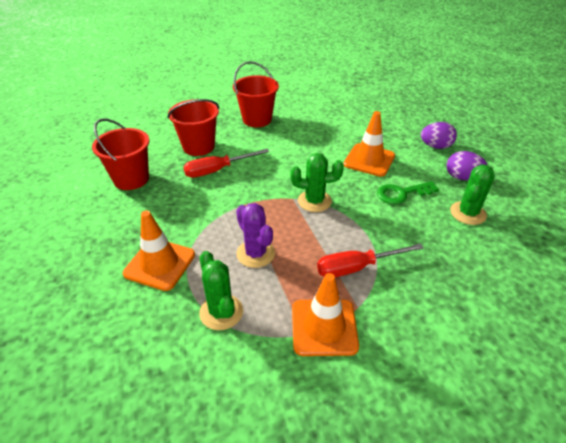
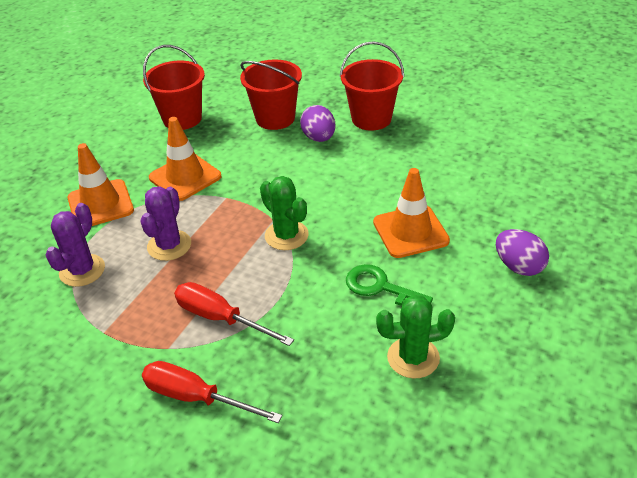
camera: 50 degrees right, 0 degrees up
red screwdriver [183,149,269,178] -> red screwdriver moved to [142,361,282,423]
green cactus [199,251,243,330] -> purple cactus [46,203,105,287]
orange traffic cone [292,273,359,356] -> orange traffic cone moved to [149,117,222,201]
purple egg [447,151,487,180] -> purple egg moved to [300,105,335,142]

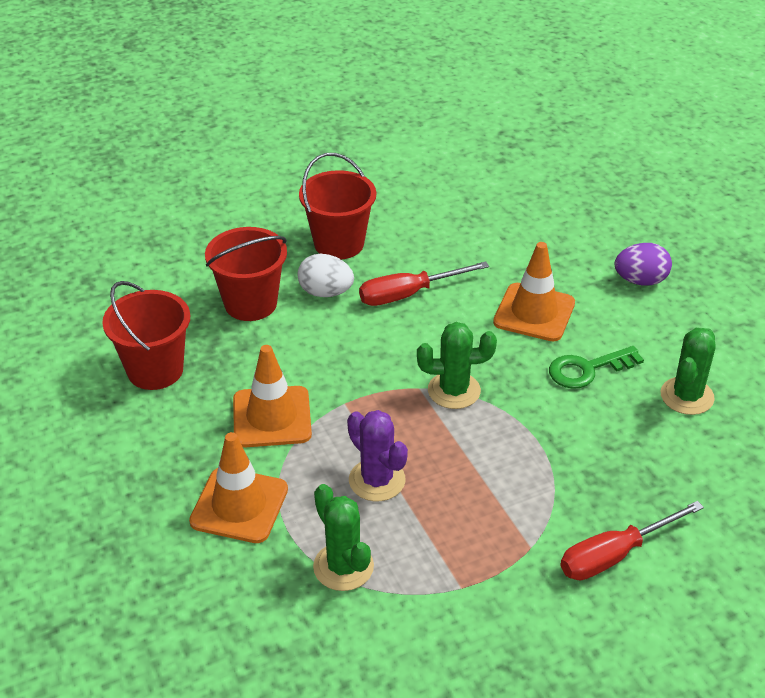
camera: 55 degrees left, 0 degrees up
purple cactus [46,203,105,287] -> green cactus [313,484,374,591]
red screwdriver [174,282,294,346] -> red screwdriver moved to [359,261,489,306]
purple egg [300,105,335,142] -> white egg [297,254,354,297]

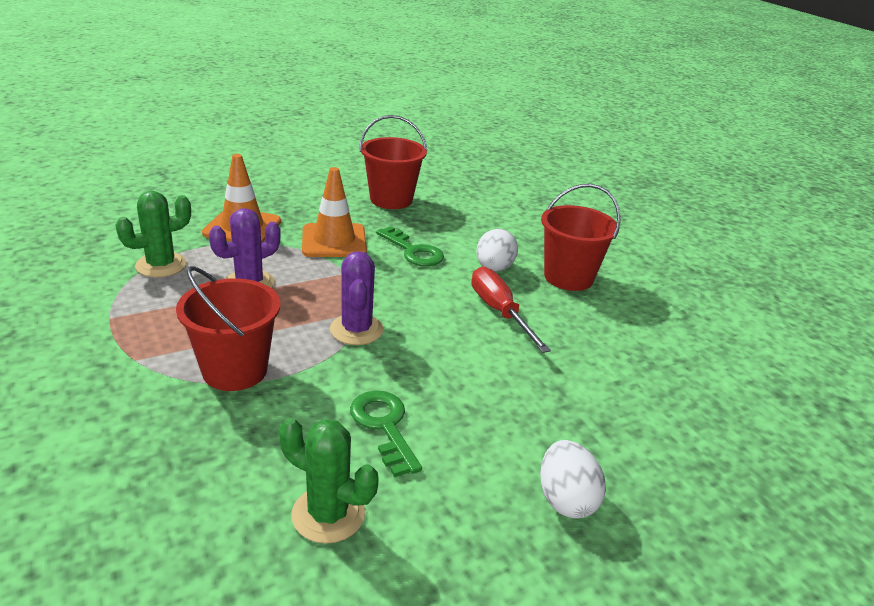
camera: 85 degrees right, 10 degrees down
red bucket [205,227,287,321] -> red bucket moved to [176,266,280,391]
green cactus [417,322,497,409] -> purple cactus [330,251,384,345]
orange traffic cone [493,242,575,342] -> none
red screwdriver [561,501,704,580] -> none
purple egg [615,243,672,285] -> white egg [540,440,606,519]
none -> green key [376,226,444,266]

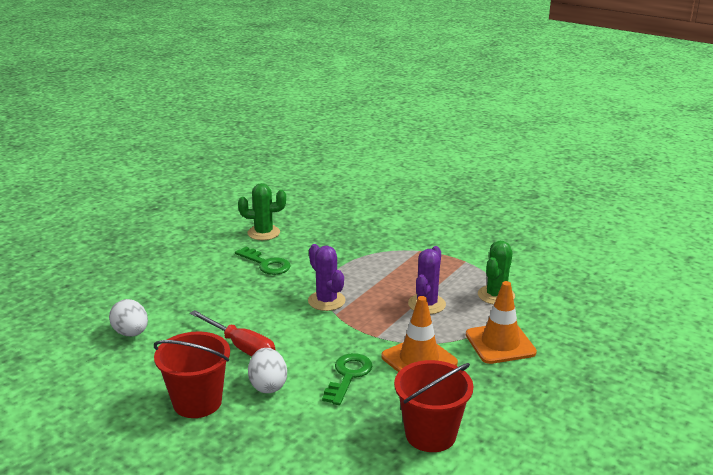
camera: 155 degrees right, 5 degrees down
red bucket [176,266,280,391] -> none
green key [376,226,444,266] -> green key turned 90 degrees clockwise [322,353,373,405]
white egg [540,440,606,519] -> white egg moved to [109,299,148,337]

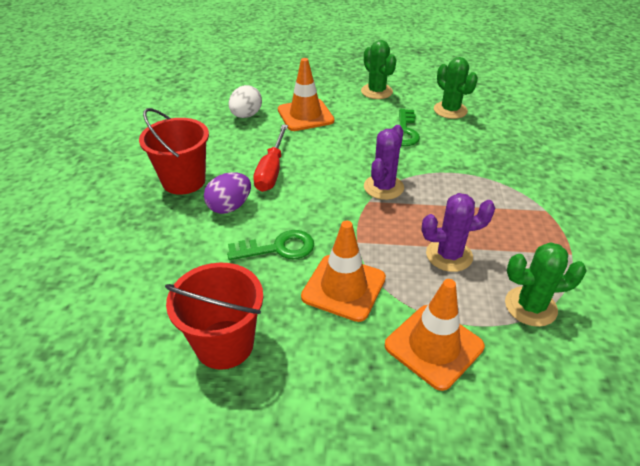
camera: 60 degrees right, 15 degrees up
white egg [248,348,287,393] -> purple egg [204,172,251,214]
none -> orange traffic cone [278,58,335,131]
none -> green cactus [361,40,396,99]

